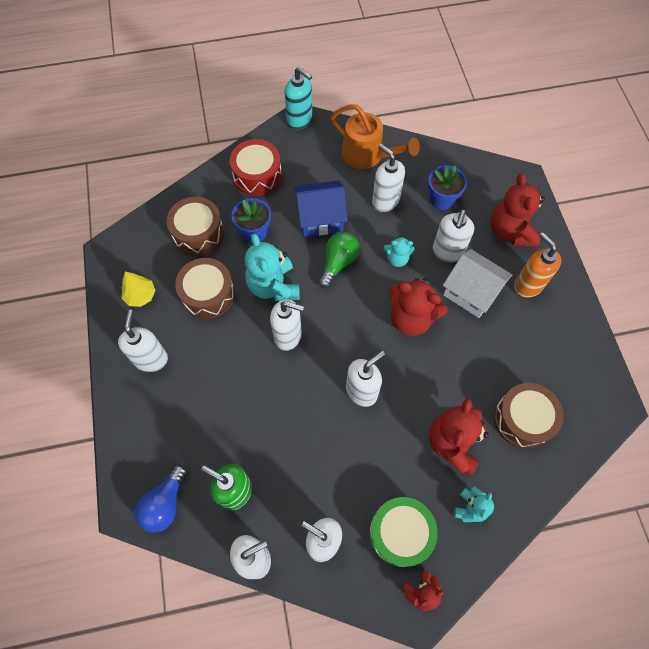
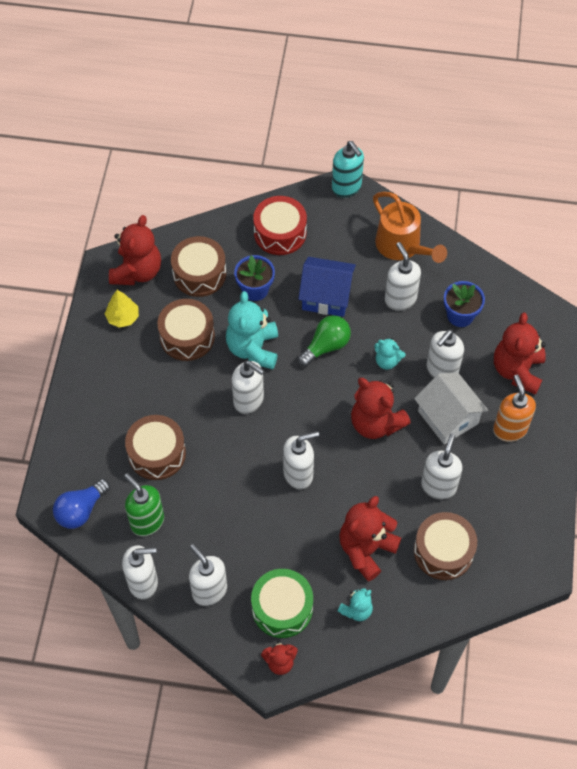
camera: 20 degrees right, 5 degrees down
white soap dispenser [118,310,168,372] -> white soap dispenser moved to [421,433,462,499]
none -> red teddy bear [109,215,161,285]
none -> brown drum [125,415,186,480]

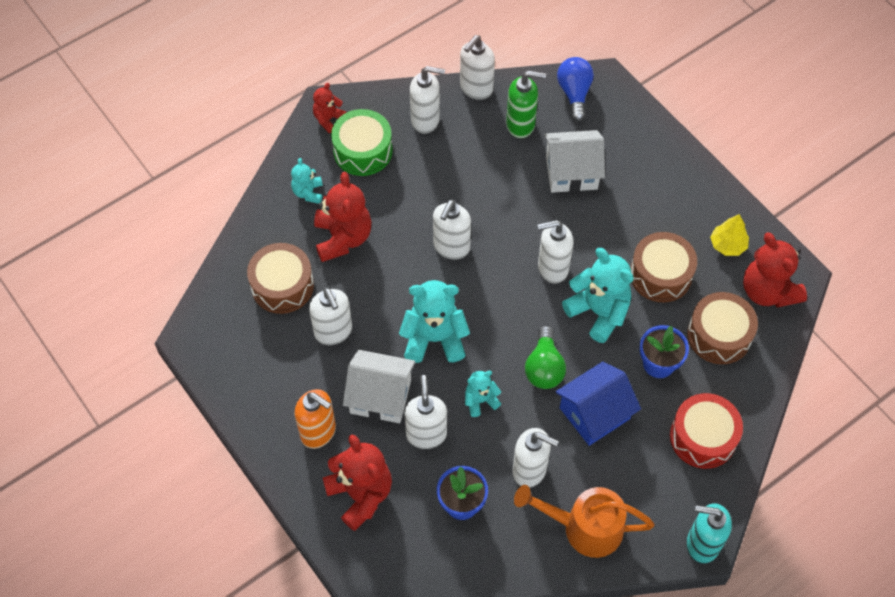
camera: 135 degrees right, 0 degrees up
brown drum [125,415,186,480] -> white house [544,130,605,193]
red teddy bear [351,378,411,439] -> turquoise teddy bear [399,280,470,363]

